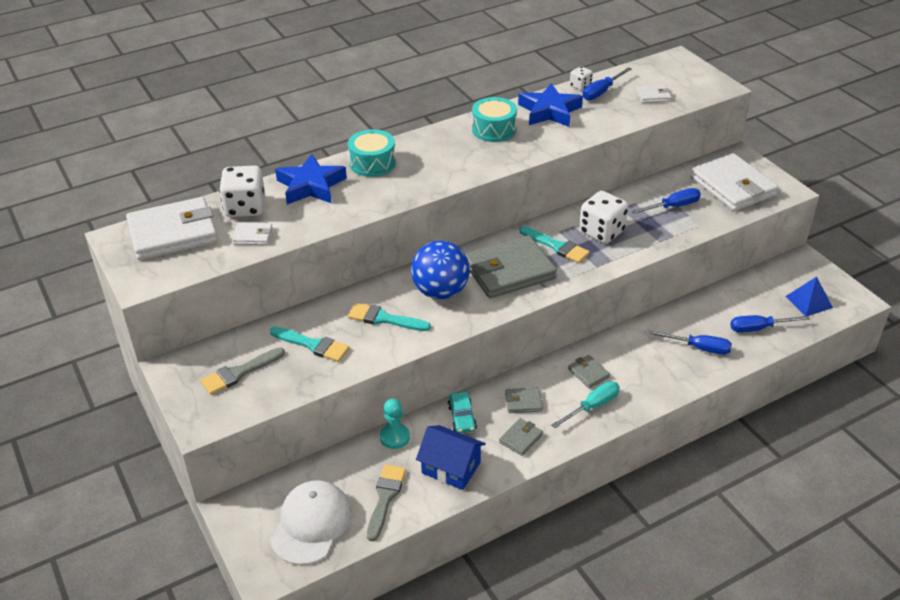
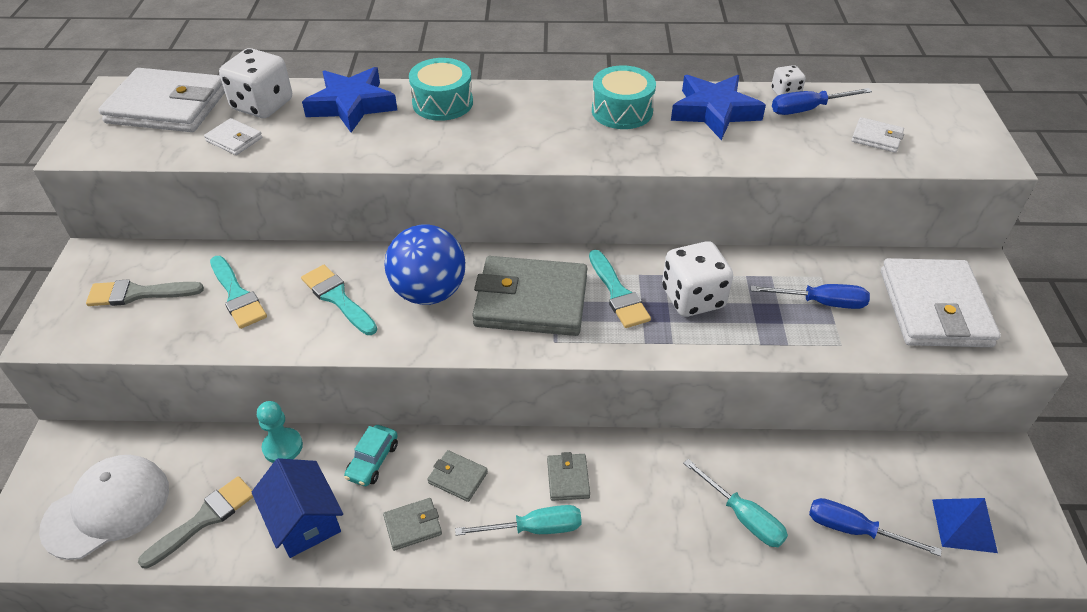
camera: 30 degrees right, 5 degrees up
blue screwdriver [648,330,732,355] -> turquoise screwdriver [683,459,788,547]

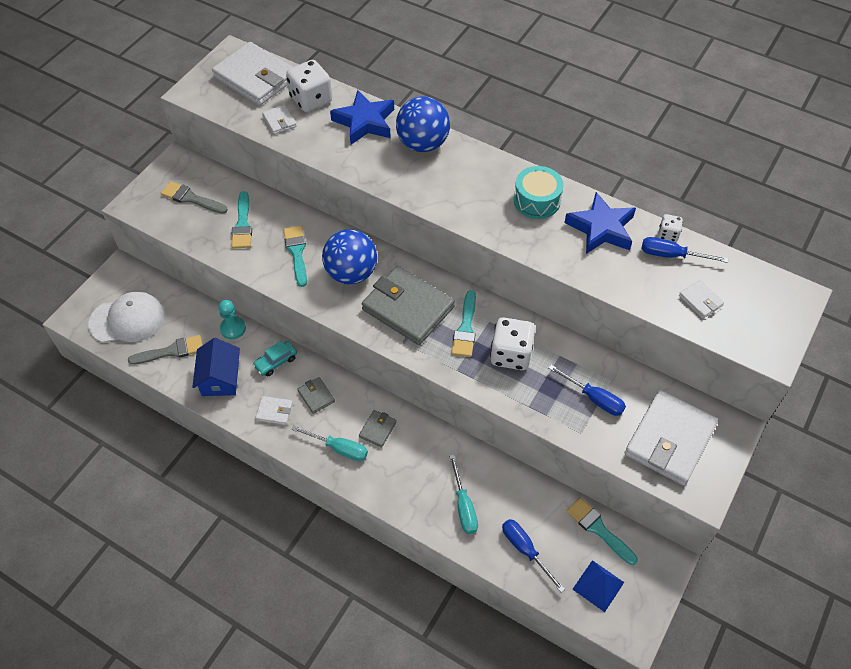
camera: 30 degrees right, 10 degrees up
grey wallet [383,498,442,551] -> white wallet [255,396,293,425]
turquoise drum [409,58,473,121] -> blue ball [396,97,450,152]
none -> turquoise brush [567,498,638,565]

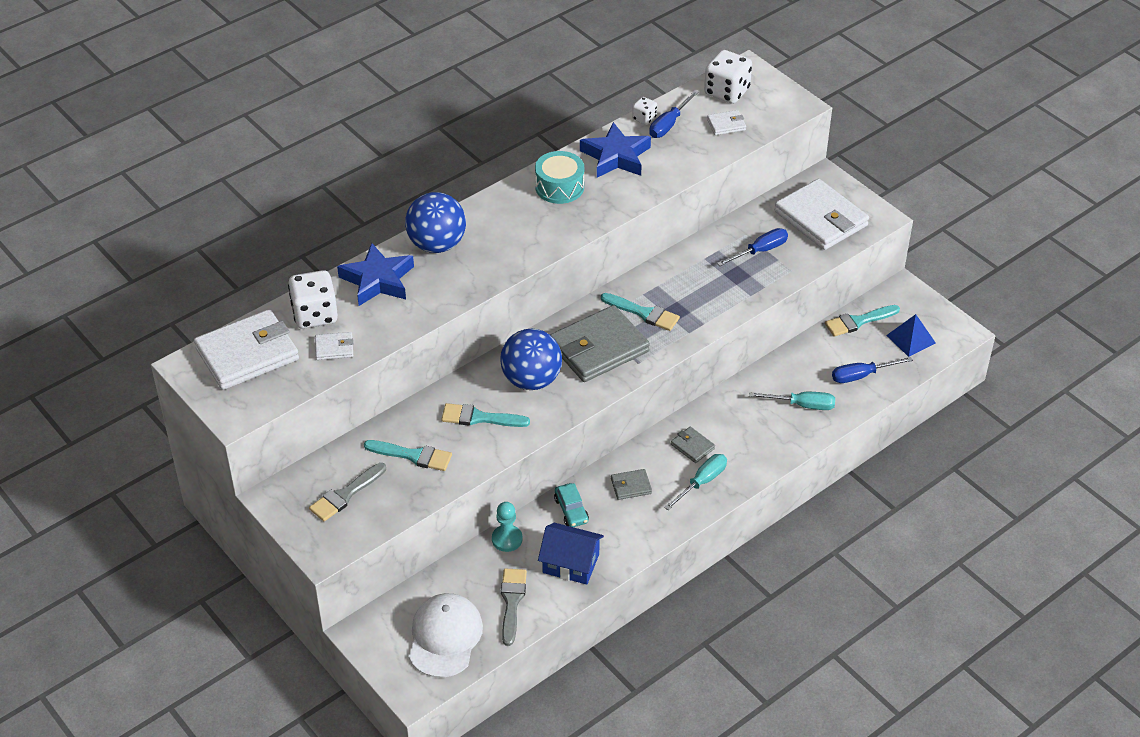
camera: 70 degrees left, 10 degrees down
white wallet [255,396,293,425] -> none
white dice [490,317,535,370] -> white dice moved to [704,50,752,104]

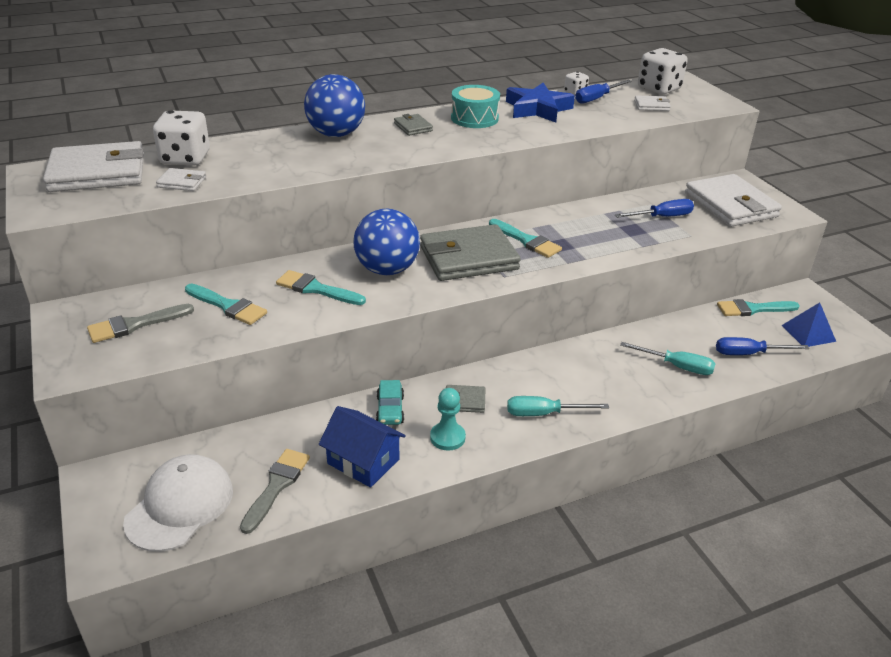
camera: 15 degrees right, 10 degrees down
blue star [337,243,414,306] -> none
turquoise pawn [492,502,523,552] -> turquoise pawn moved to [430,388,466,451]
turquoise screwdriver [664,454,727,510] -> turquoise screwdriver turned 150 degrees counterclockwise [507,396,609,416]
grey wallet [671,427,715,463] -> grey wallet moved to [394,114,433,136]

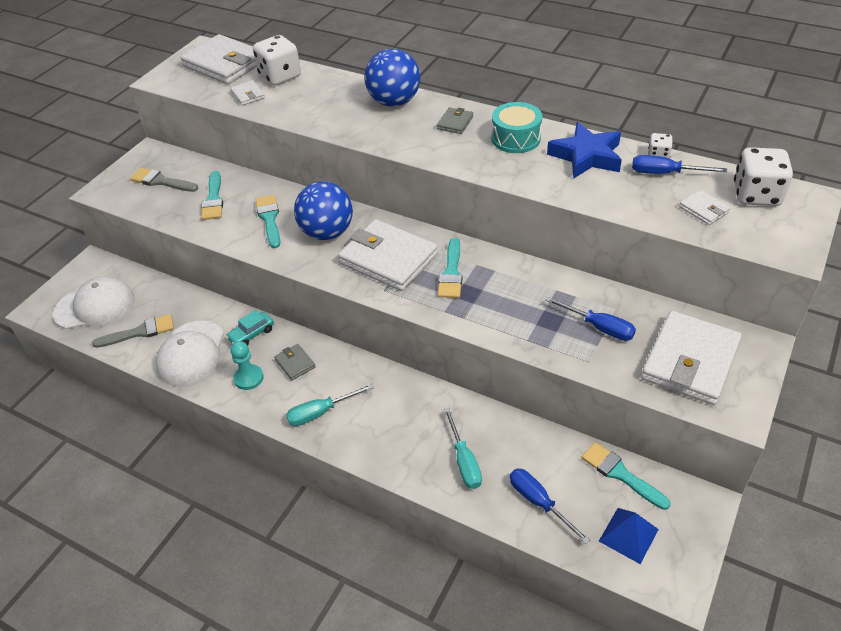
camera: 55 degrees right, 10 degrees up
blue house [319,406,406,488] -> white cap [156,320,224,387]
grey wallet [420,224,521,281] -> white wallet [338,219,438,291]
turquoise screwdriver [507,396,609,416] -> turquoise screwdriver turned 75 degrees counterclockwise [286,384,374,426]

